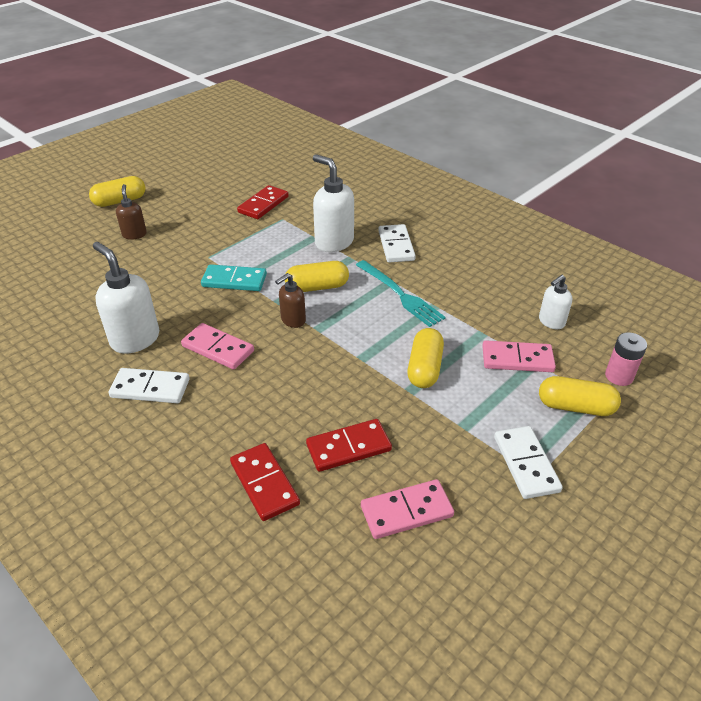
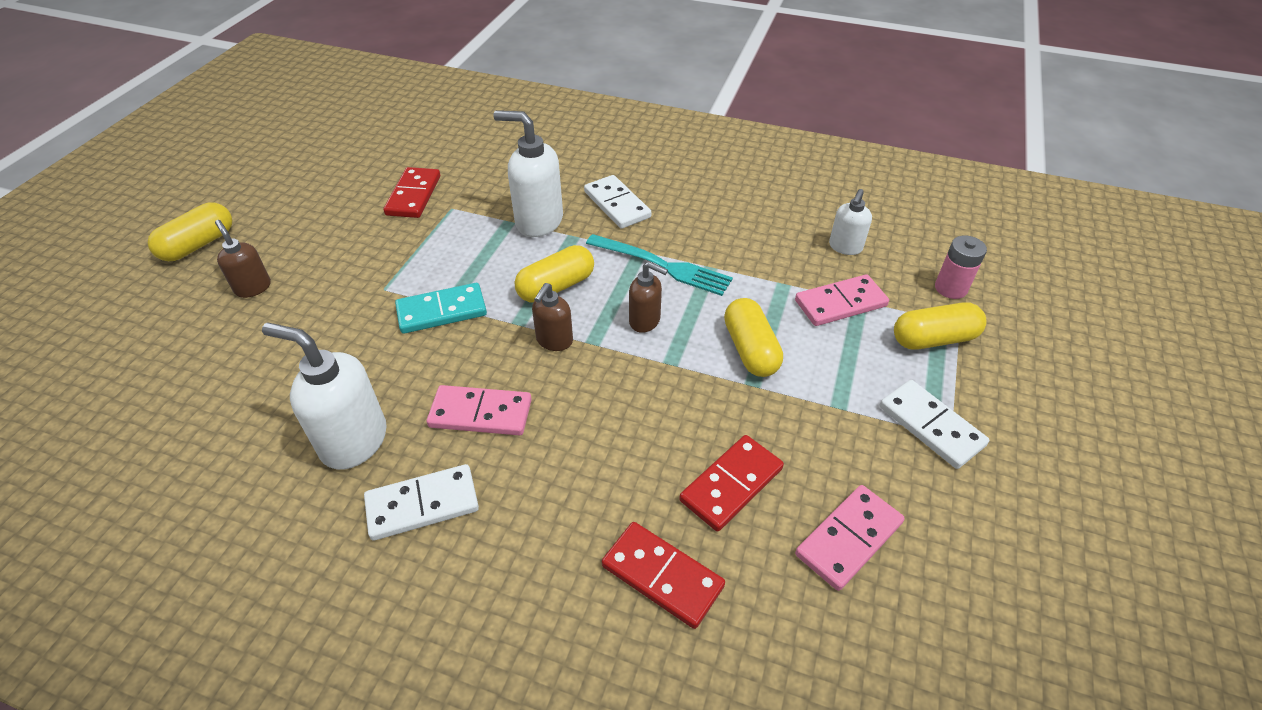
camera: 25 degrees left, 5 degrees up
none -> brown soap dispenser [629,261,668,333]

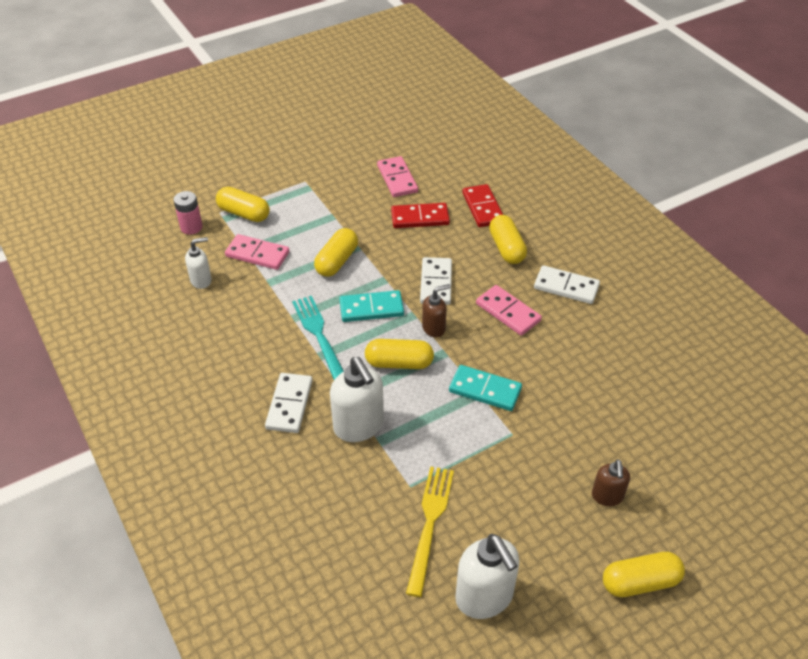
camera: 140 degrees left, 0 degrees up
white soap dispenser [262,322,387,470] -> white soap dispenser moved to [455,534,519,619]
red domino [383,167,440,218] -> yellow fork [406,466,454,597]
brown soap dispenser [629,261,668,333] -> turquoise domino [339,290,404,322]
pink domino [795,485,904,591] -> pink domino turned 75 degrees clockwise [377,156,418,197]
white domino [880,380,989,469] -> white domino moved to [420,257,452,305]
none -> yellow capsule [489,215,527,264]

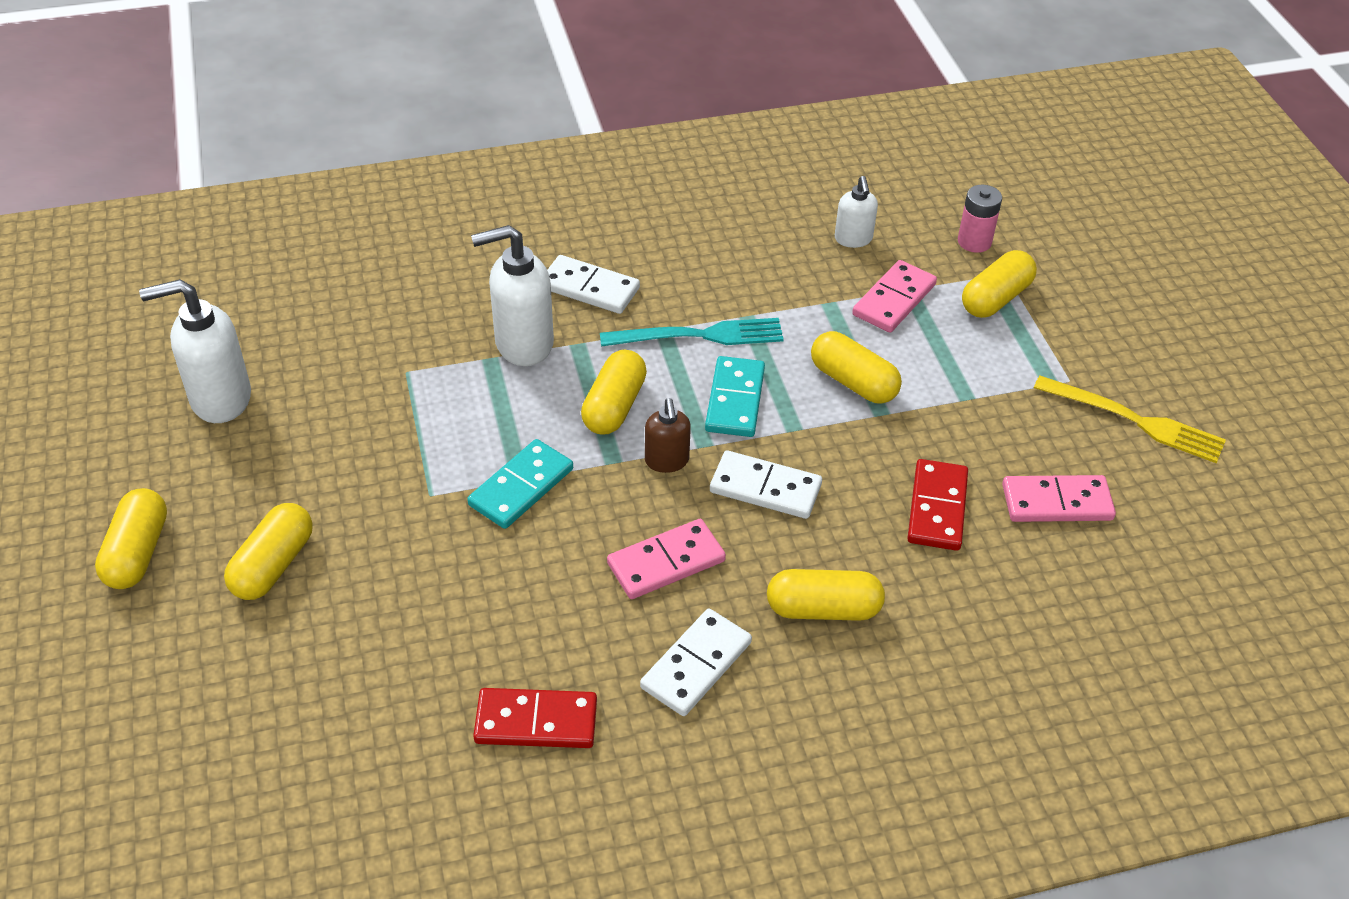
camera: 105 degrees right, 0 degrees up
yellow fork [406,466,454,597] -> yellow fork moved to [1034,376,1226,463]
red domino [462,184,503,227] -> red domino moved to [473,688,597,748]
brown soap dispenser [592,459,630,506] -> yellow capsule [224,503,313,600]

